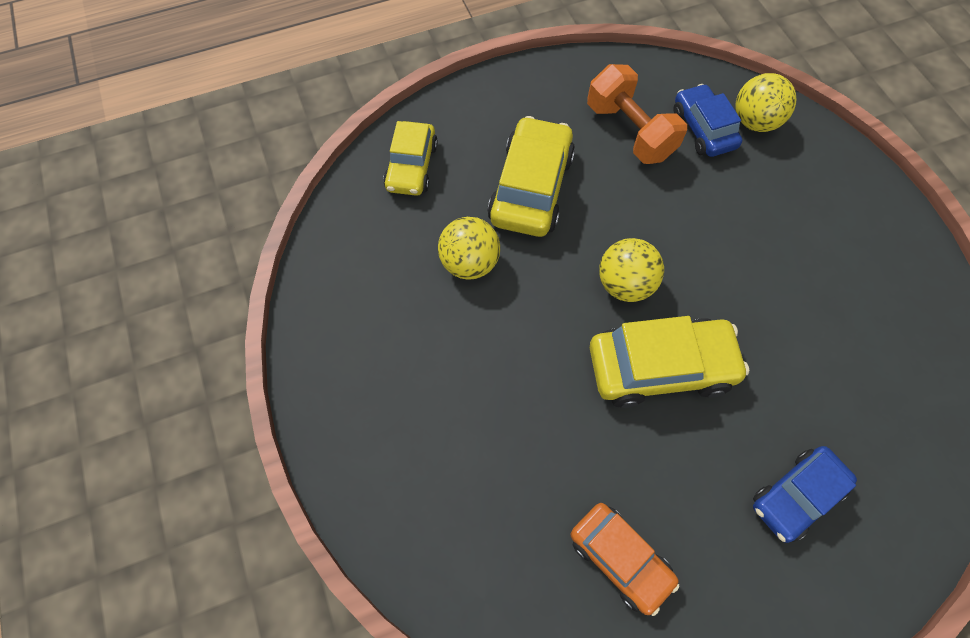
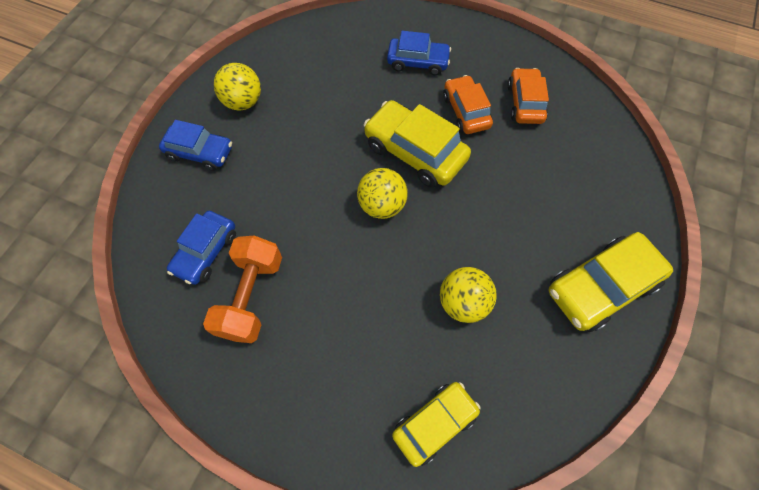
camera: 135 degrees left, 0 degrees up
yellow car [487,116,575,237] -> yellow car moved to [549,232,673,332]
yellow ball [735,73,796,132] -> yellow ball moved to [214,63,261,111]
none -> blue car [159,120,232,171]
none -> orange car [443,75,493,134]

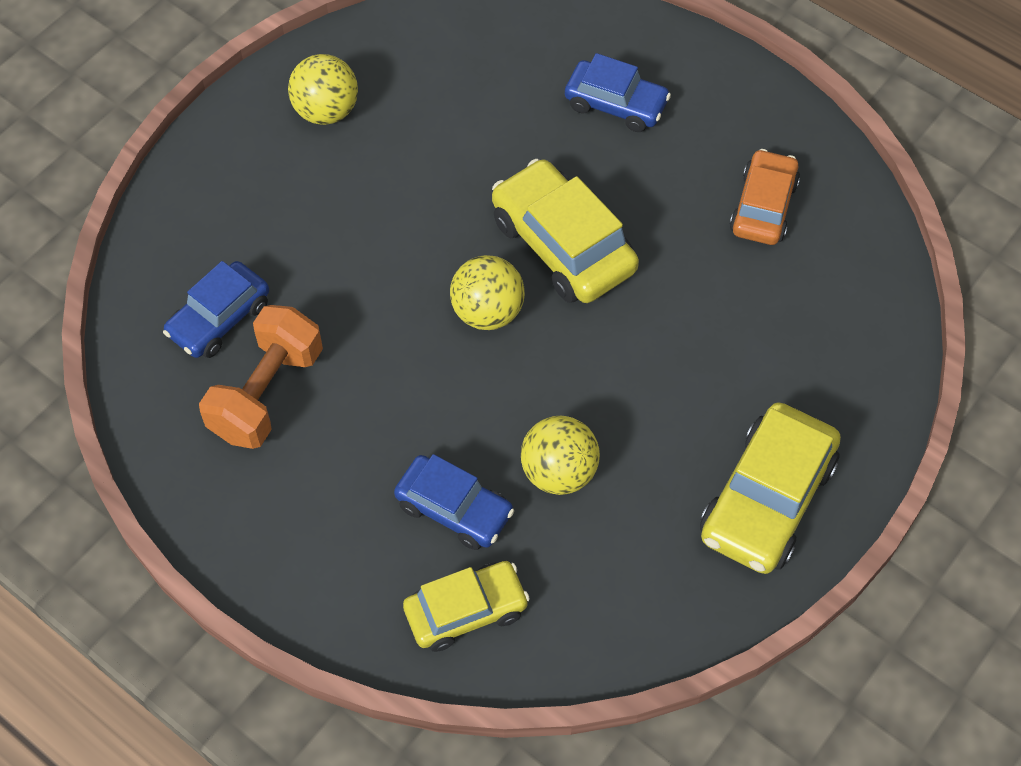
camera: 15 degrees right, 5 degrees down
blue car [159,120,232,171] -> blue car moved to [394,454,514,550]
orange car [443,75,493,134] -> none
yellow car [549,232,673,332] -> yellow car turned 45 degrees counterclockwise [700,402,841,574]

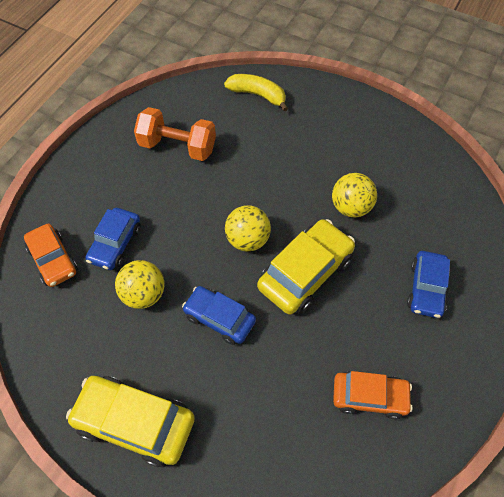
camera: 80 degrees right, 0 degrees up
blue car [163,261,269,358] -> blue car moved to [182,286,256,345]
yellow ball [288,54,358,125] -> yellow ball moved to [332,173,377,218]
yellow car [403,561,530,652] -> orange car [24,224,78,287]
none -> yellow banana [224,74,288,111]

